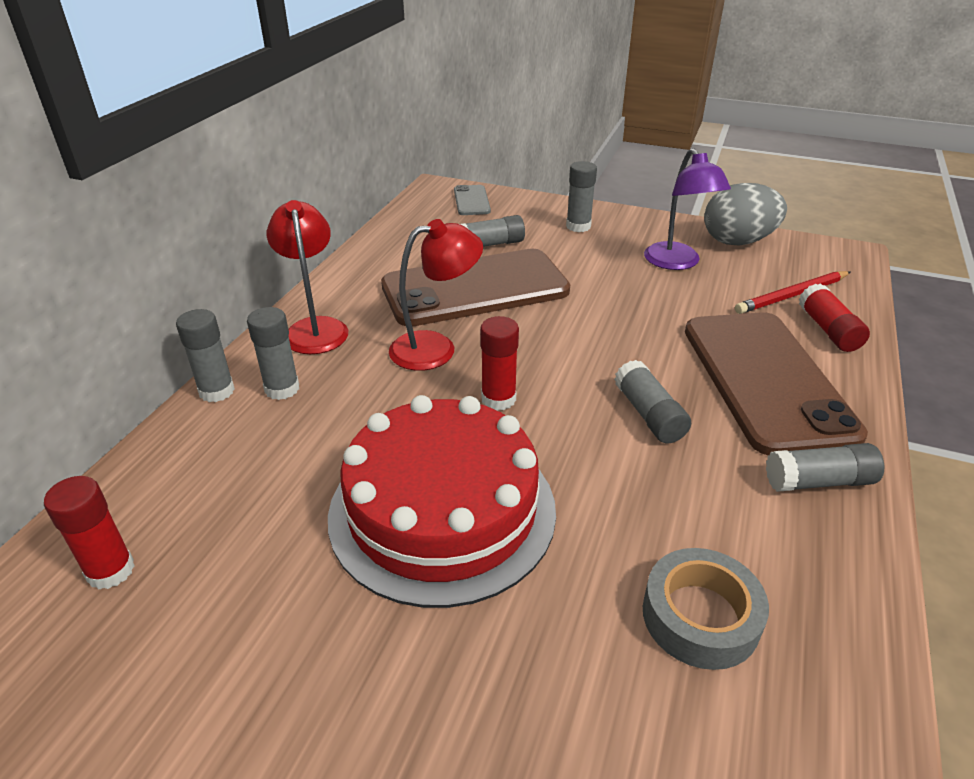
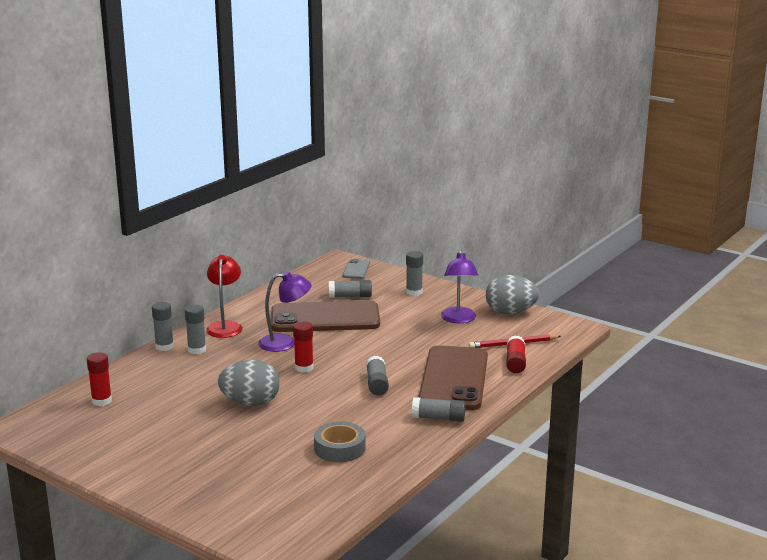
camera: 15 degrees right, 15 degrees down
red cake [328,395,556,608] -> grey egg [218,360,280,406]
red lamp [389,219,483,371] -> purple lamp [258,271,312,352]

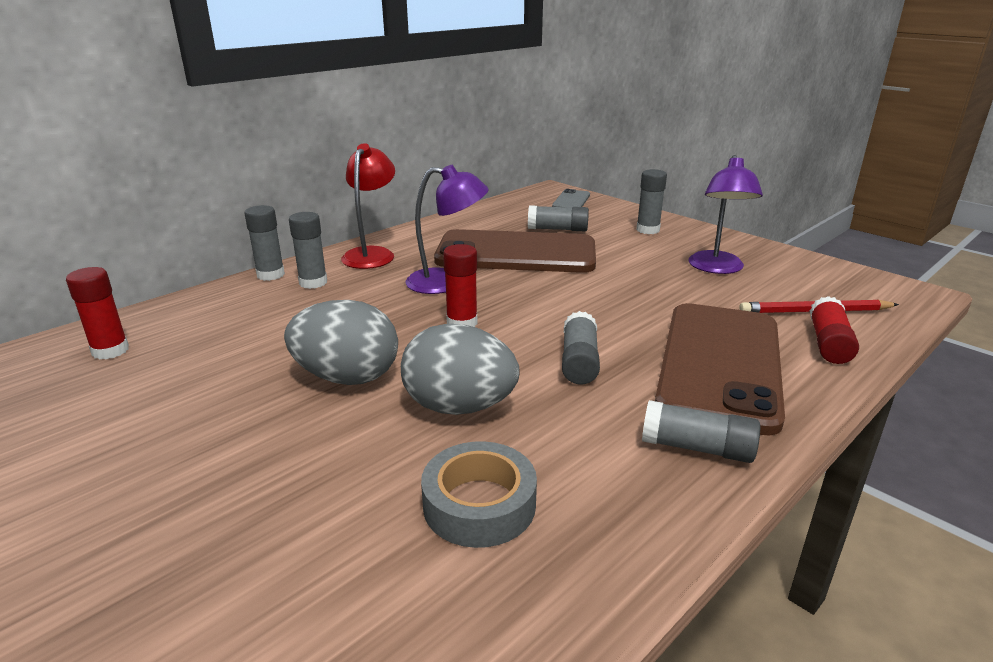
camera: 10 degrees right, 5 degrees up
grey egg [486,275,539,314] -> grey egg moved to [401,324,520,415]

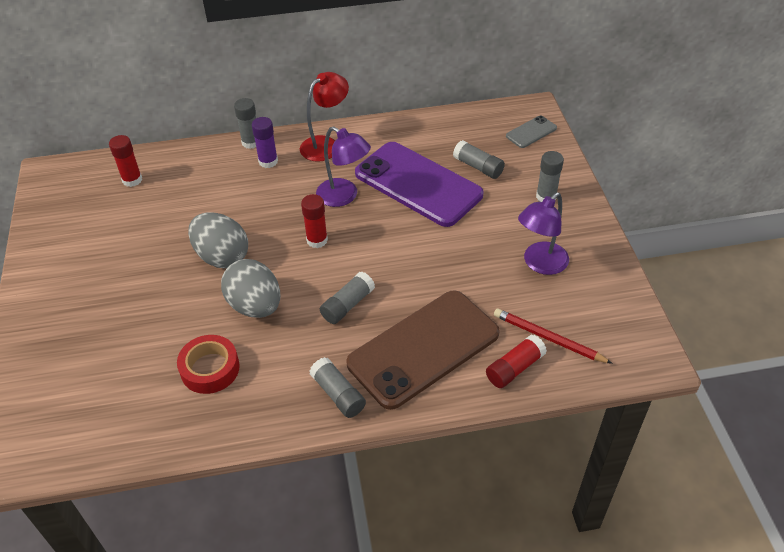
camera: 35 degrees right, 20 degrees up
grey glue stick [289,212,327,289] -> purple glue stick [252,117,278,168]
grey tape [421,441,537,548] -> red tape [177,335,240,394]
brown phone [434,229,596,273] -> purple phone [355,142,484,227]

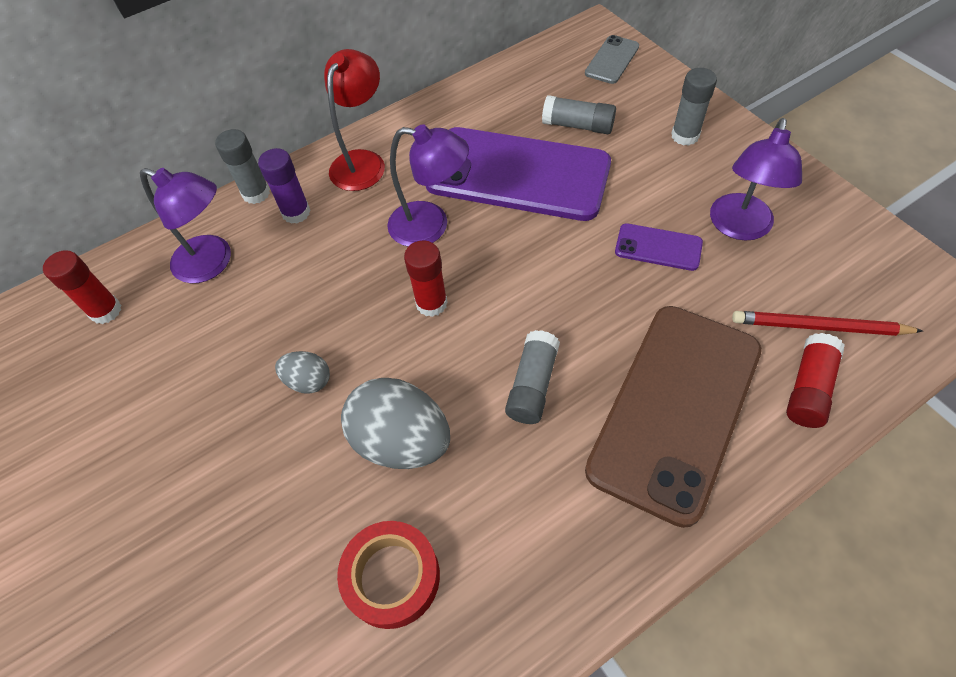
camera: 20 degrees left, 10 degrees up
grey egg [188,213,248,268] -> grey egg [275,351,330,394], size x0.52
grey glue stick [310,357,366,418] -> none
none -> purple lamp [140,168,231,283]
none -> purple phone [615,223,703,271]

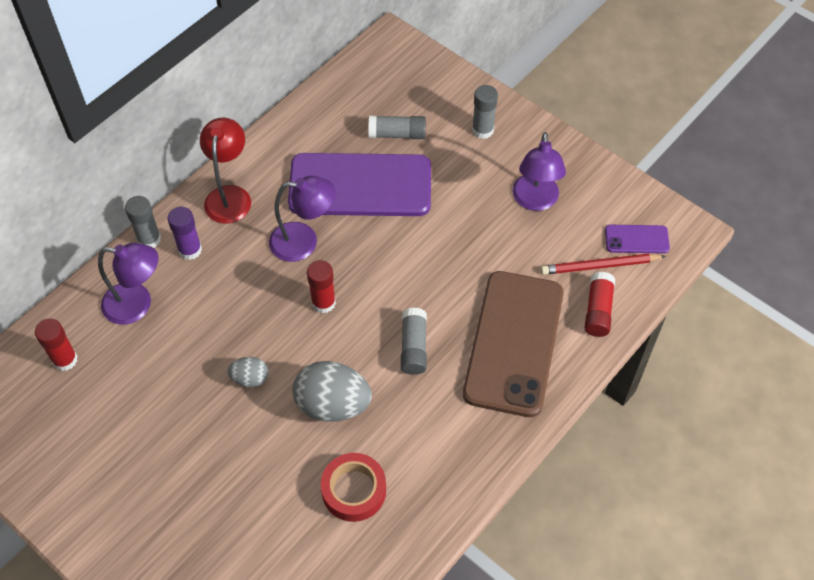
camera: 20 degrees left, 0 degrees up
grey phone [585,35,639,84] -> none
purple phone [615,223,703,271] -> purple phone moved to [605,225,670,254]

